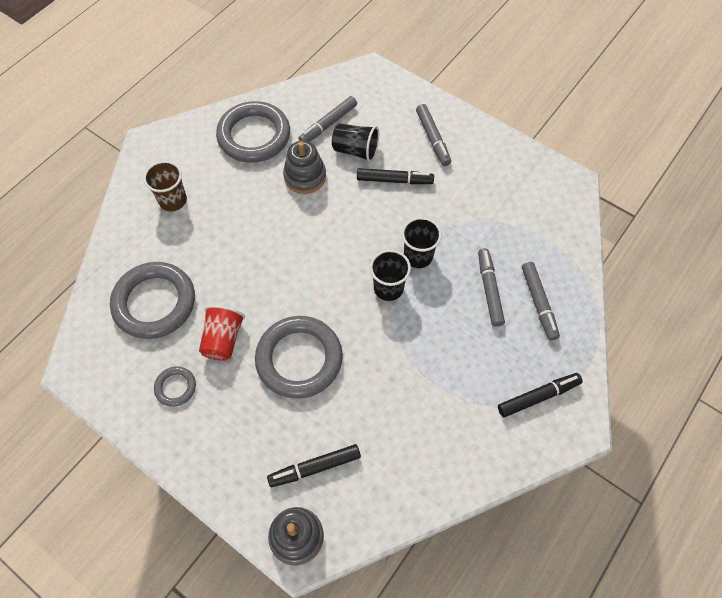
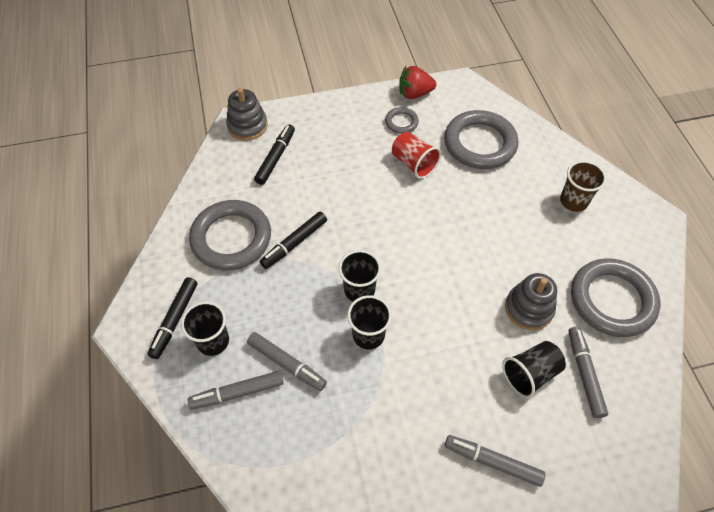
camera: 130 degrees right, 5 degrees down
grey ring [255,316,343,399] -> grey ring moved to [189,200,271,270]
black marker [357,168,434,184] -> black marker moved to [260,212,327,269]
grey marker [522,262,560,340] -> grey marker turned 45 degrees counterclockwise [188,371,284,410]
none -> black cup [181,302,229,356]
none -> red strawberry [399,66,436,99]

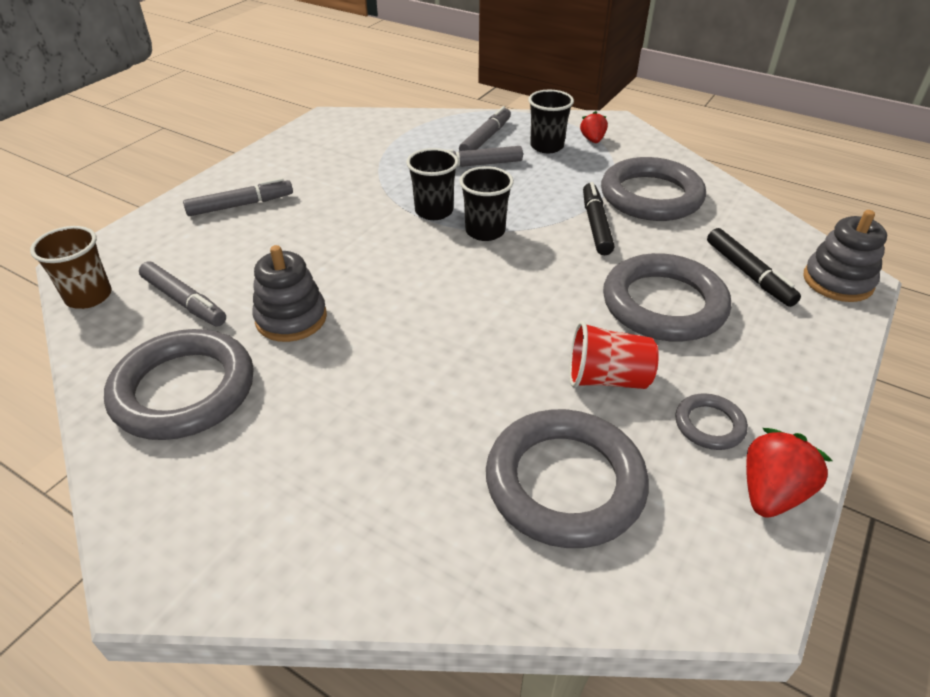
camera: 135 degrees right, 15 degrees down
black marker [148,277,198,359] -> red strawberry [580,111,608,143]
black cup [502,341,566,398] -> none
brown cup [560,161,606,212] -> brown cup moved to [30,226,111,309]
none -> grey ring [603,253,731,342]

